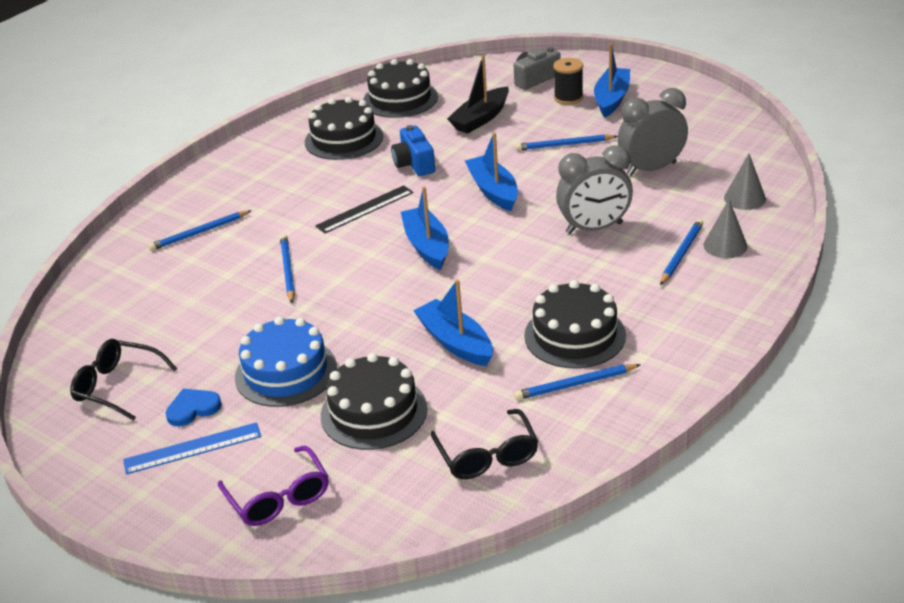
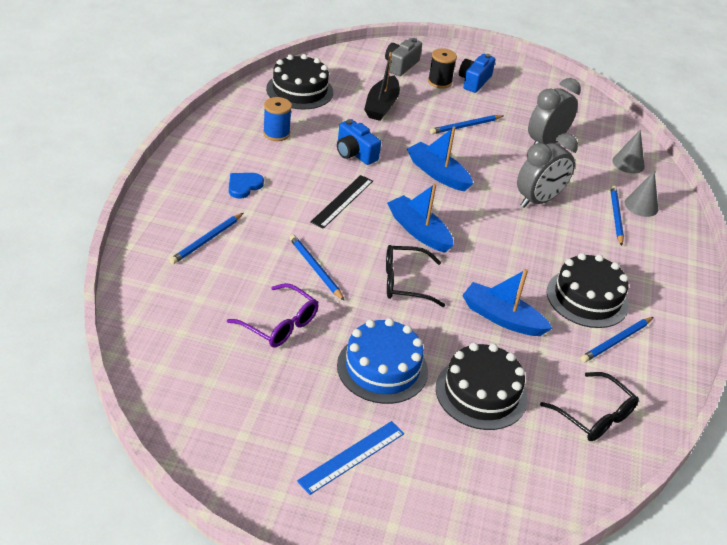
camera: 30 degrees left, 5 degrees up
black glasses [70,339,178,421] -> black glasses moved to [386,245,445,307]
blue heart [165,388,222,426] -> blue heart moved to [229,173,264,199]
purple glasses [218,446,329,526] -> purple glasses moved to [227,283,319,348]
black cake [305,97,384,160] -> blue spool [263,97,292,141]
blue boat [594,43,630,117] -> blue camera [459,54,495,93]

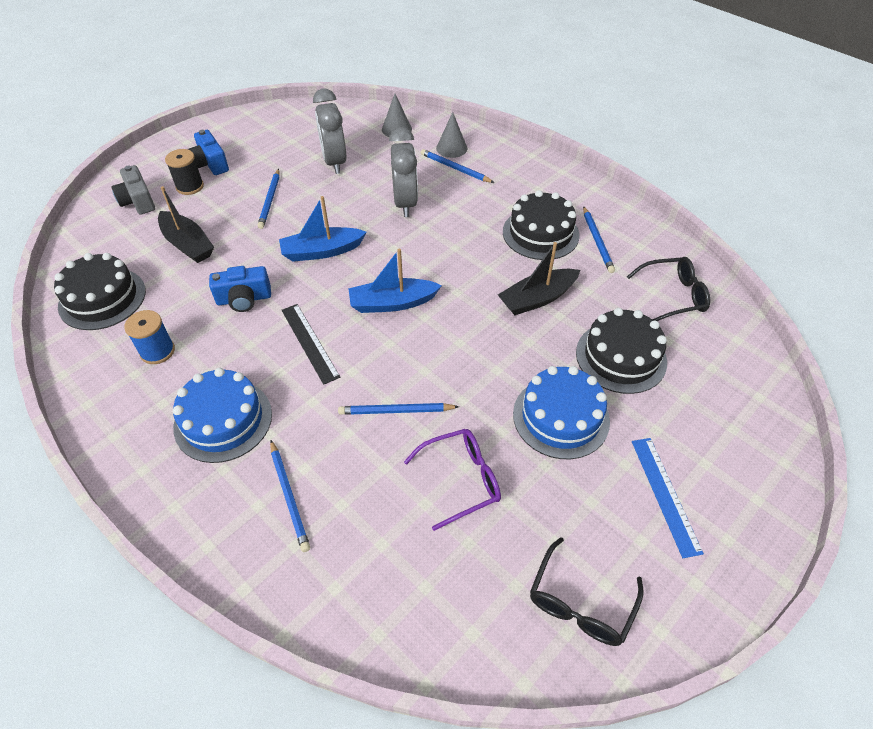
camera: 55 degrees left, 10 degrees up
blue heart [229,173,264,199] -> blue cake [173,368,272,463]
black glasses [386,245,445,307] -> black glasses moved to [530,537,644,646]
blue boat [462,269,553,336] -> black boat [498,242,580,315]

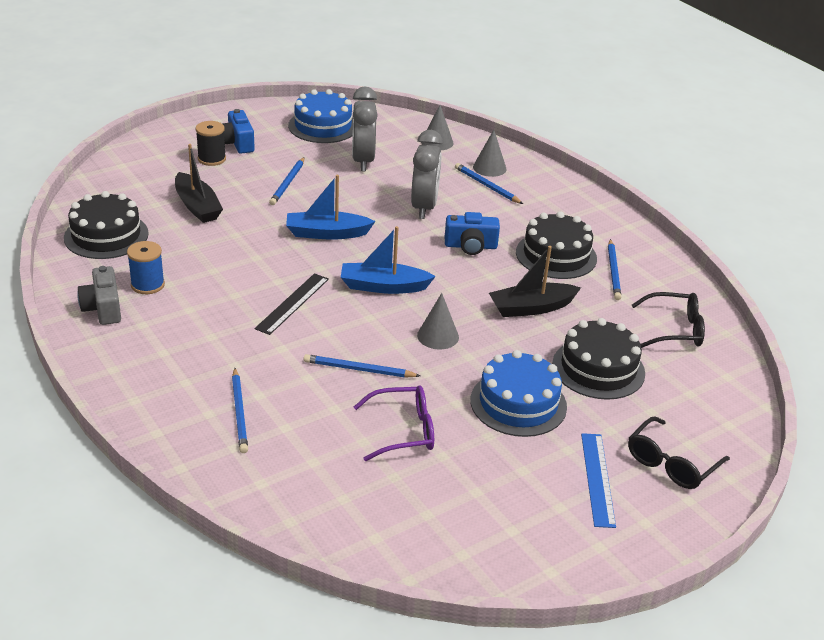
camera: 10 degrees right, 15 degrees down
grey camera [111,165,155,214] -> grey camera moved to [77,266,121,325]
blue cake [173,368,272,463] -> blue cake moved to [288,89,353,143]
blue camera [209,266,271,312] -> blue camera moved to [445,212,500,255]
black ruler [282,304,340,385] -> black ruler turned 45 degrees clockwise [255,273,329,335]
black glasses [530,537,644,646] -> black glasses moved to [628,416,730,489]
none -> grey cone [417,293,459,349]

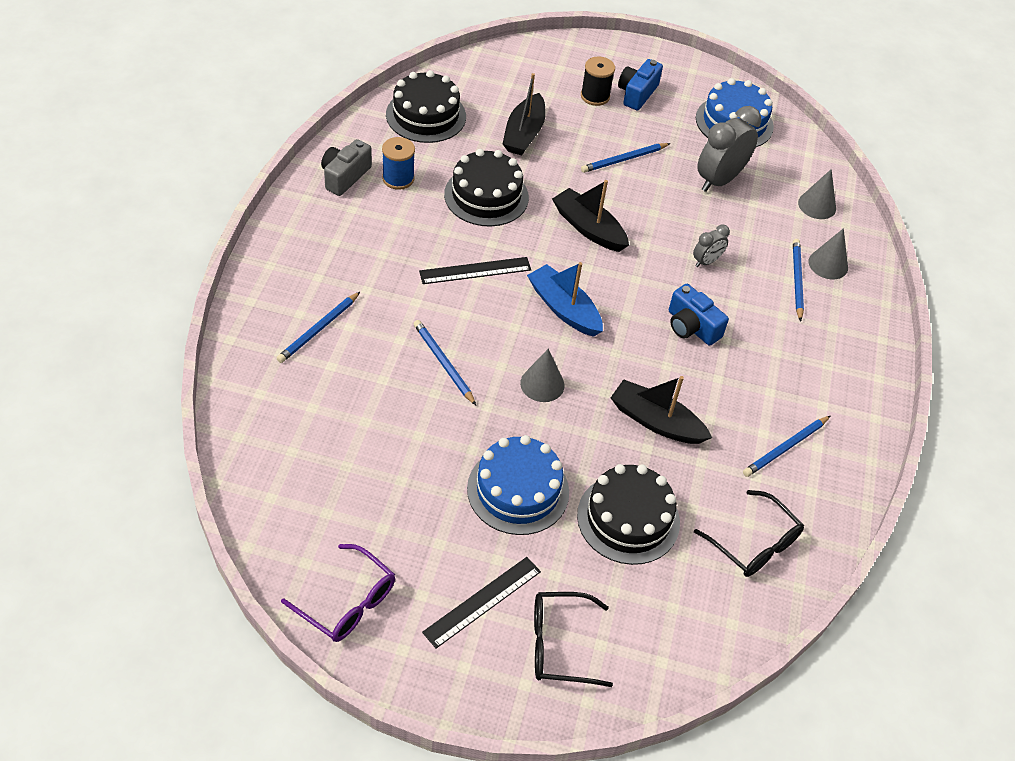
camera: 45 degrees right, 15 degrees up
blue boat [286,175,376,240] -> black boat [552,180,629,252]
purple glasses [354,386,434,461] -> purple glasses moved to [281,544,395,642]
grey clock [411,130,443,219] -> grey clock [693,225,730,267], size x0.51
black cake [516,211,597,279] -> black cake moved to [444,149,529,227]
blue ruler [581,433,616,528] -> black ruler [422,557,541,648]

